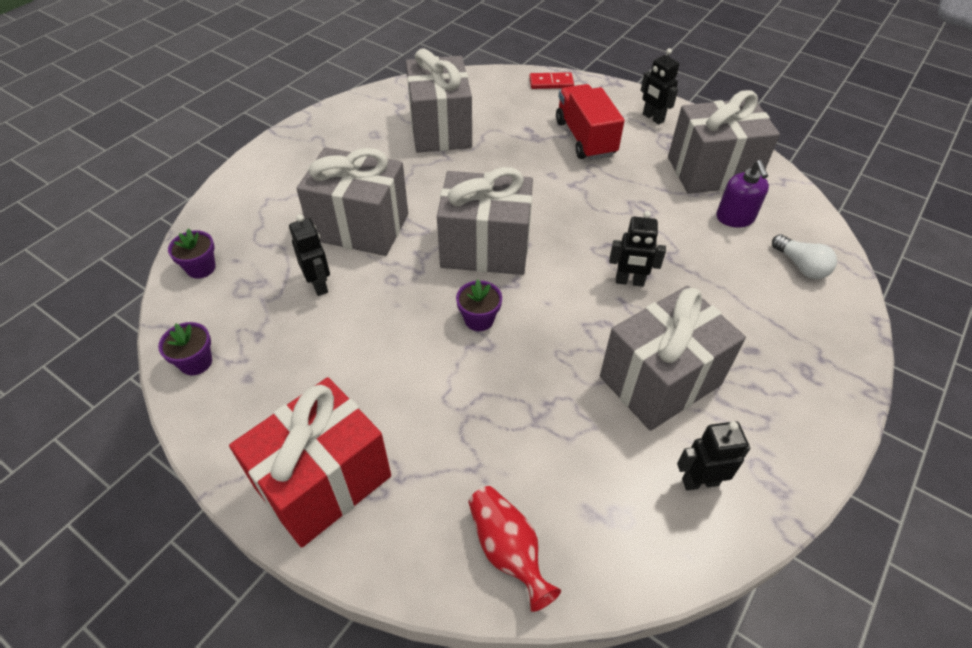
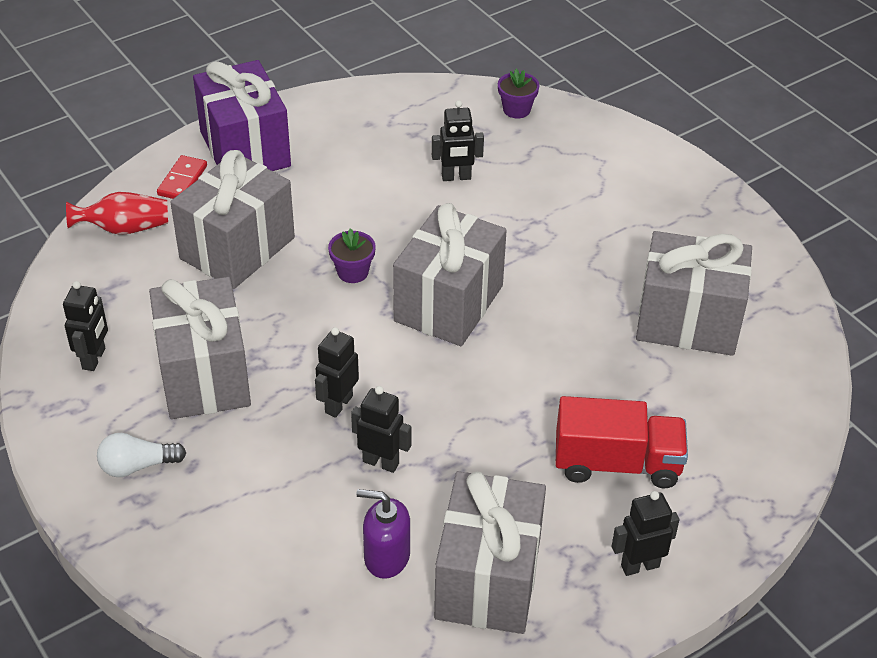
camera: 110 degrees right, 5 degrees down
purple flower pot [158,322,212,375] -> none
red gift [229,377,391,547] -> purple gift [193,60,291,171]
grey gift [296,147,408,256] -> grey gift moved to [170,150,295,289]
red domino [529,72,574,89] -> red domino moved to [157,155,207,199]
white light bulb [772,234,837,279] -> white light bulb moved to [97,433,186,477]
none -> black robot [351,386,412,473]

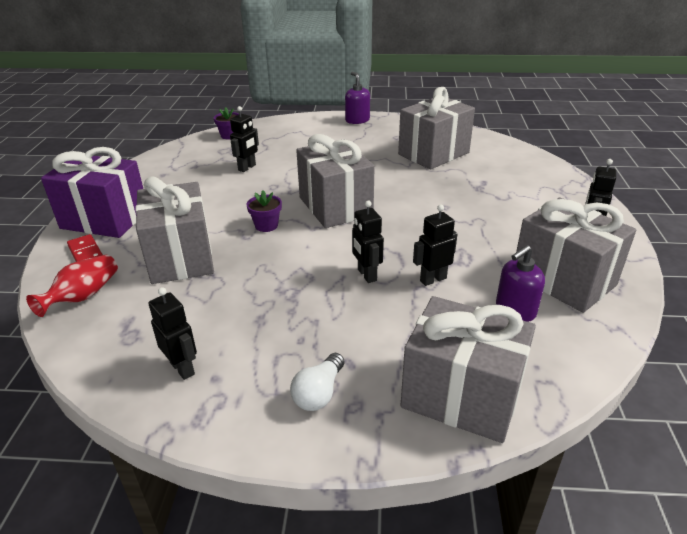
camera: 50 degrees left, 10 degrees down
grey gift [149,277,251,419] -> grey gift moved to [401,296,536,443]
red truck [556,396,688,488] -> none
none -> purple soap dispenser [345,72,370,124]

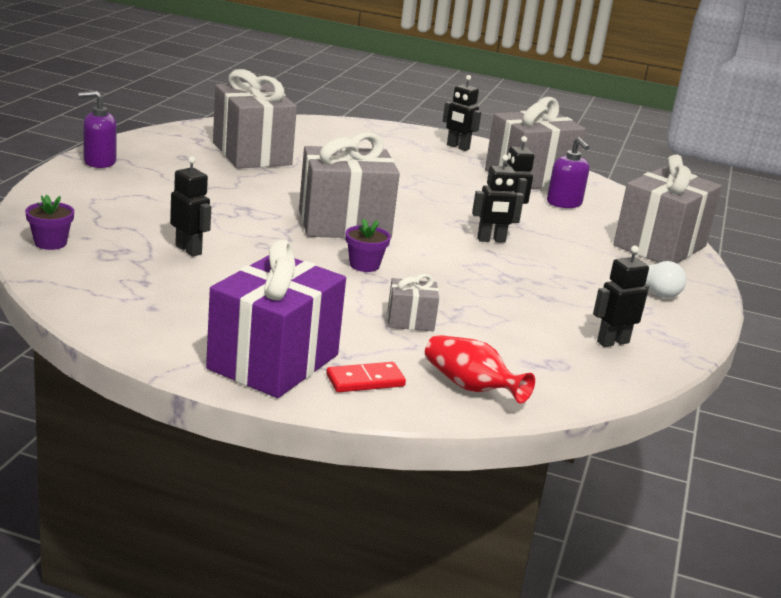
camera: 80 degrees left, 10 degrees down
grey gift [135,176,214,284] -> grey gift [387,274,439,331], size x0.46

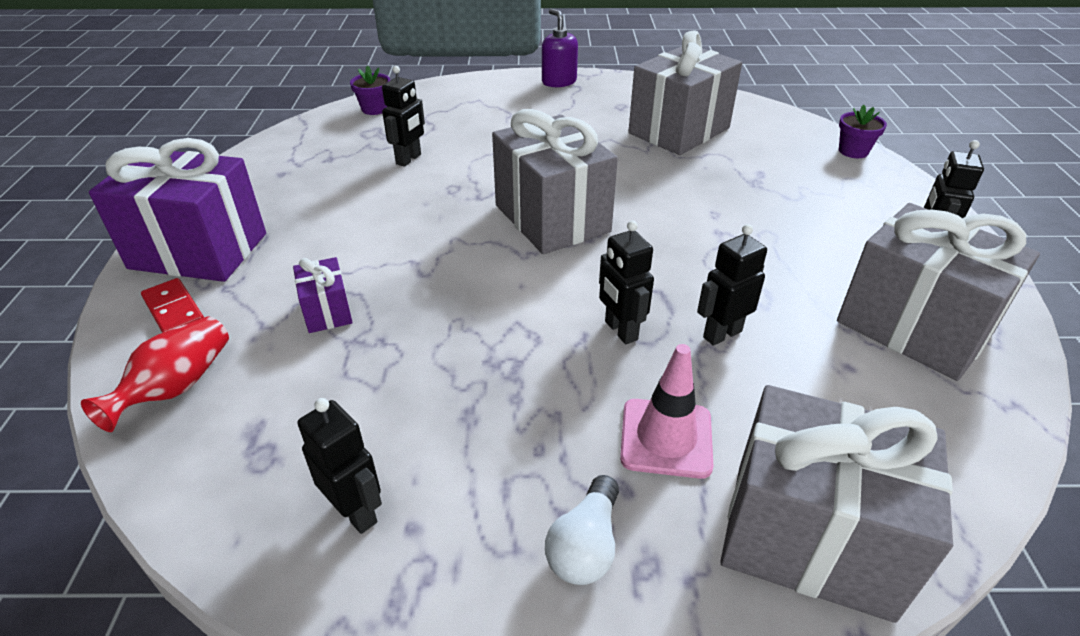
camera: 75 degrees right, 15 degrees up
purple flower pot [346,219,391,272] -> purple flower pot moved to [839,104,887,158]
grey gift [387,274,439,331] -> purple gift [293,257,353,333]
purple soap dispenser [547,137,590,208] -> none
none -> pink traffic cone [620,344,713,479]

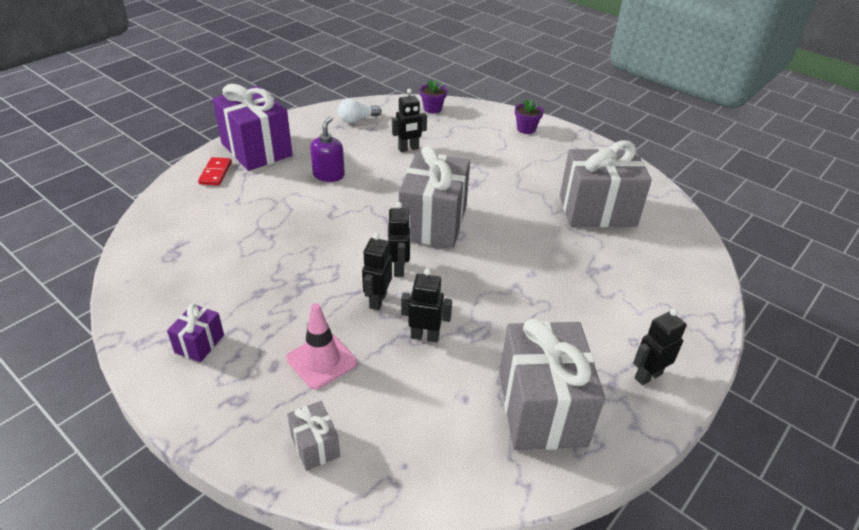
camera: 40 degrees right, 0 degrees up
red vase [81,316,229,432] -> none
purple gift [293,257,353,333] -> purple gift moved to [167,304,224,362]
black robot [297,398,382,534] -> black robot moved to [388,202,411,277]
purple soap dispenser [542,9,578,87] -> purple soap dispenser moved to [310,116,345,182]
white light bulb [545,475,619,585] -> white light bulb moved to [338,99,381,123]
grey gift [720,385,953,623] -> grey gift [287,401,340,471], size x0.46
purple flower pot [839,104,887,158] -> purple flower pot moved to [515,99,544,134]

